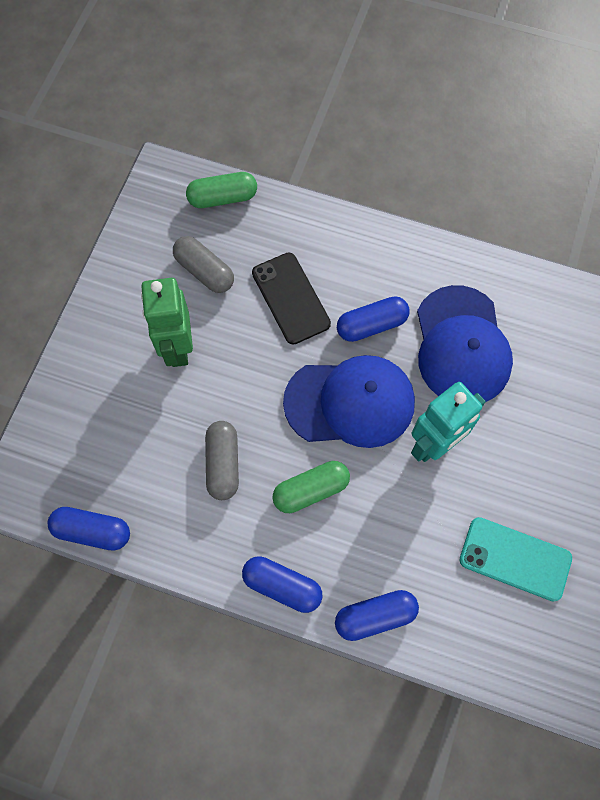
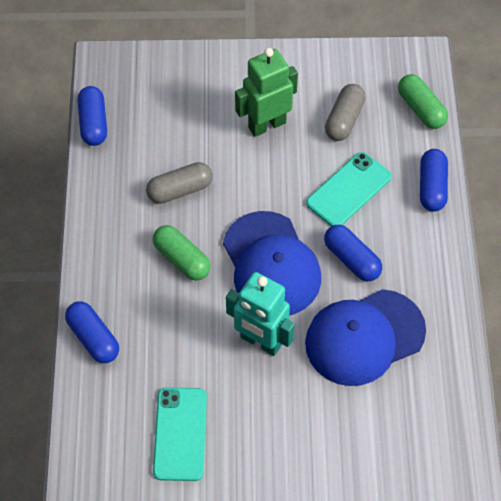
camera: 70 degrees right, 10 degrees down
blue capsule [242,556,323,613] -> blue capsule moved to [420,149,448,212]
black phone [252,252,331,345] -> turquoise phone [306,152,392,226]

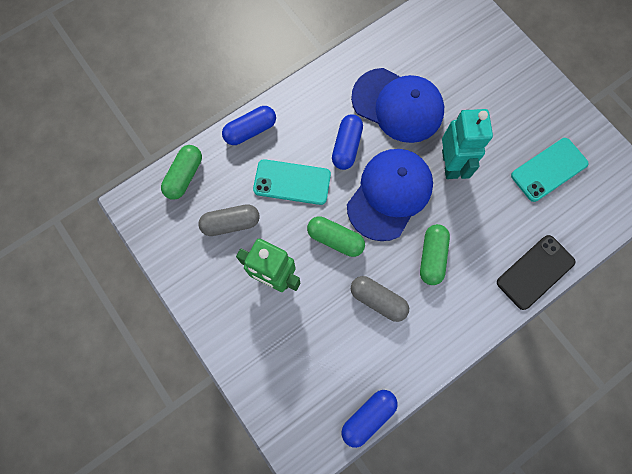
camera: 125 degrees left, 15 degrees up
blue capsule [65,301,119,363] -> black phone [497,235,575,310]
none -> green capsule [307,216,365,257]

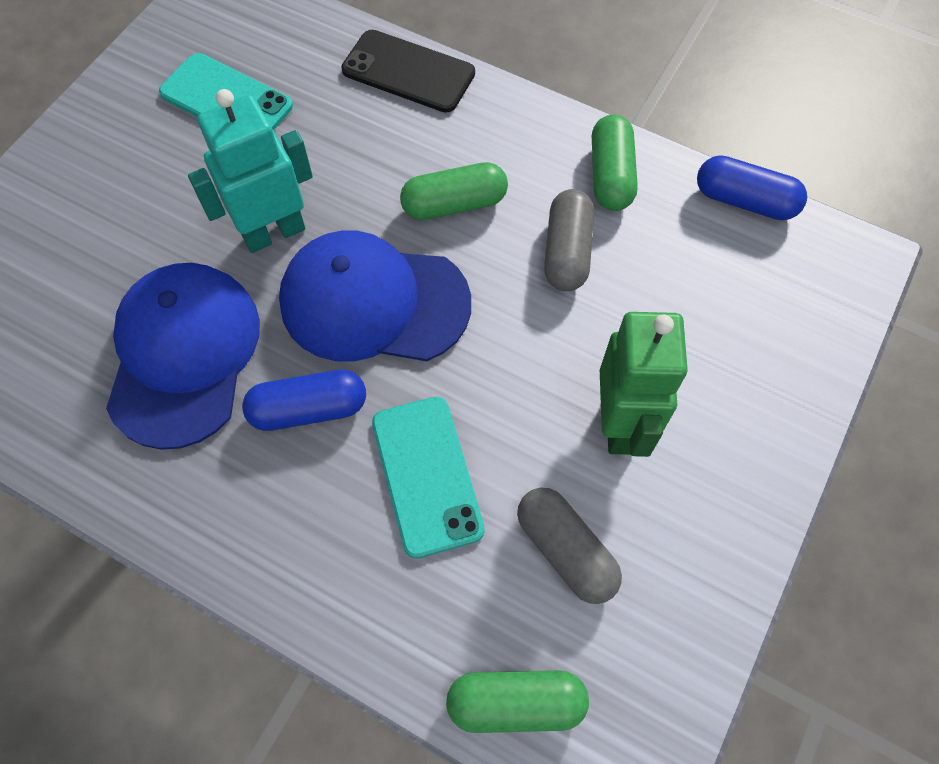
camera: 115 degrees left, 10 degrees down
blue capsule [222,106,276,145] -> none
green capsule [307,216,365,257] -> green capsule moved to [592,114,638,211]

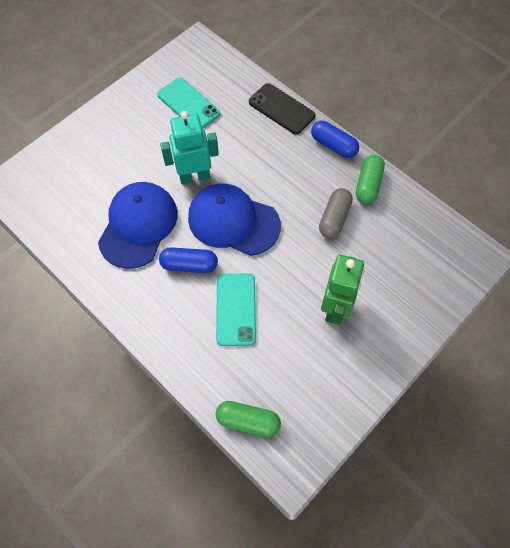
camera: 15 degrees right, 0 degrees up
green capsule [400,162,508,220] -> none
grey capsule [517,488,622,604] -> none
blue capsule [697,155,807,220] -> blue capsule moved to [311,121,359,158]

